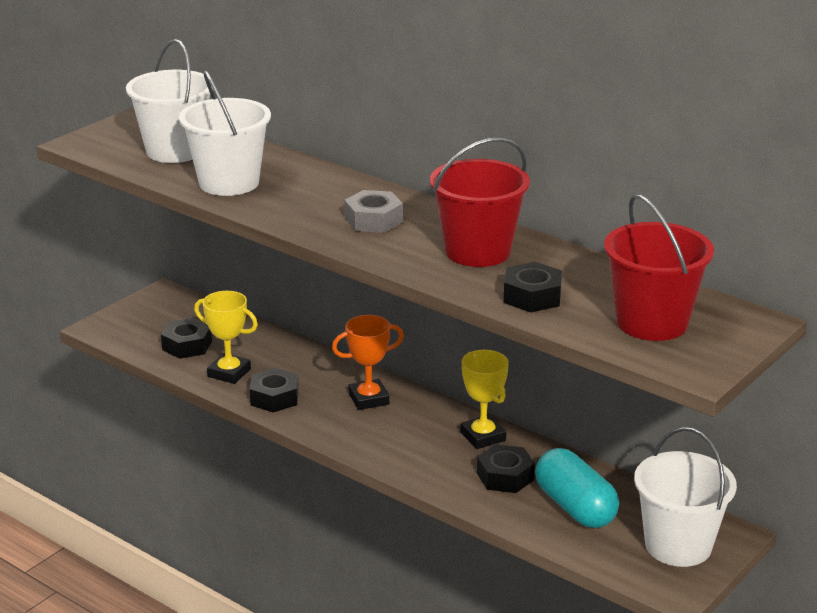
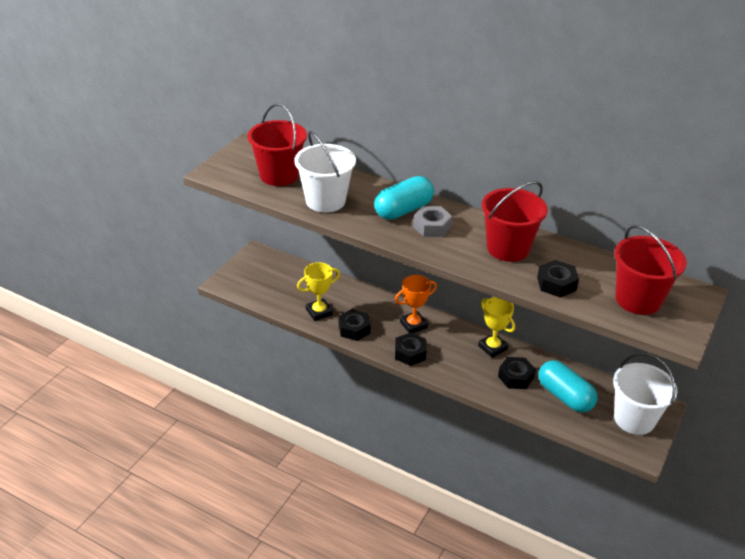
camera: 10 degrees left, 10 degrees up
white bucket [126,39,213,163] -> red bucket [248,103,307,186]
black nut [161,318,212,359] -> black nut moved to [395,332,426,366]
yellow trophy [194,291,258,384] -> yellow trophy turned 45 degrees counterclockwise [297,262,340,321]
none -> turquoise capsule [374,176,434,220]

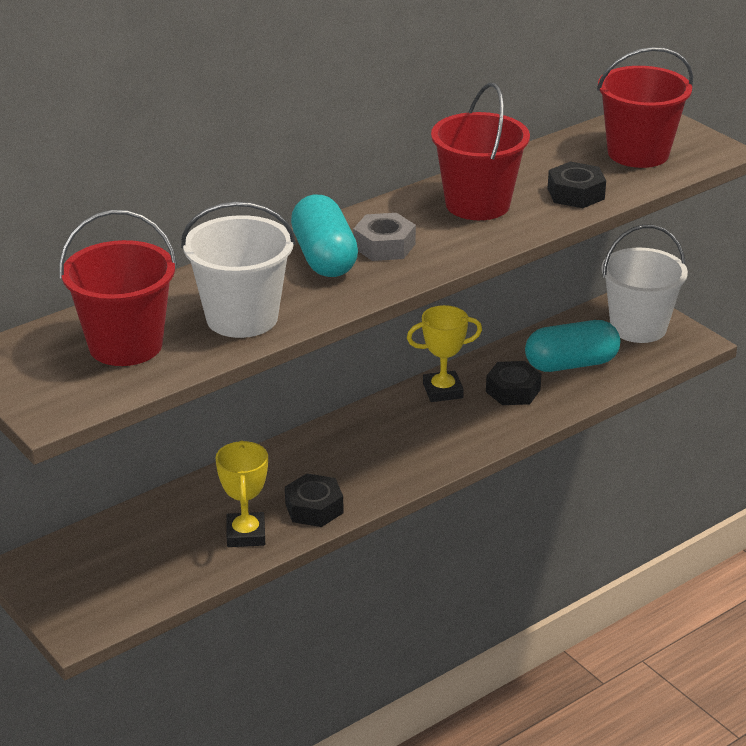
camera: 65 degrees left, 5 degrees down
orange trophy [395,275,437,333] -> none
black nut [395,332,426,366] -> none

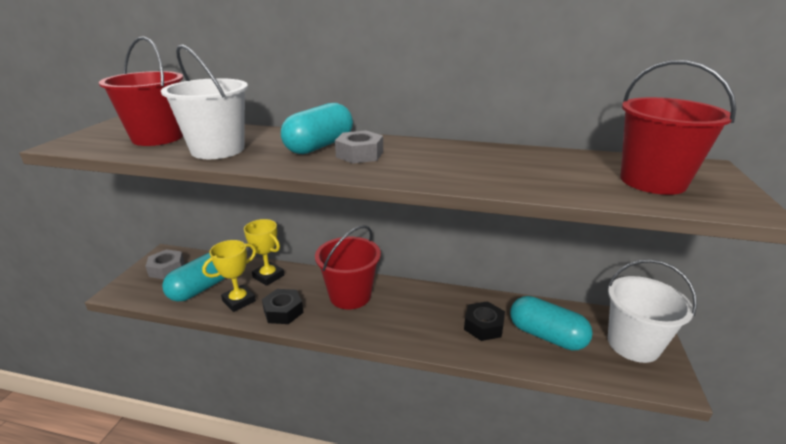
camera: 50 degrees right, 5 degrees down
yellow trophy [407,305,482,402] -> yellow trophy moved to [244,219,284,286]
red bucket [431,83,530,220] -> red bucket moved to [315,225,381,309]
black nut [548,161,606,208] -> none
none -> grey nut [145,249,184,279]
none -> turquoise capsule [162,253,225,301]

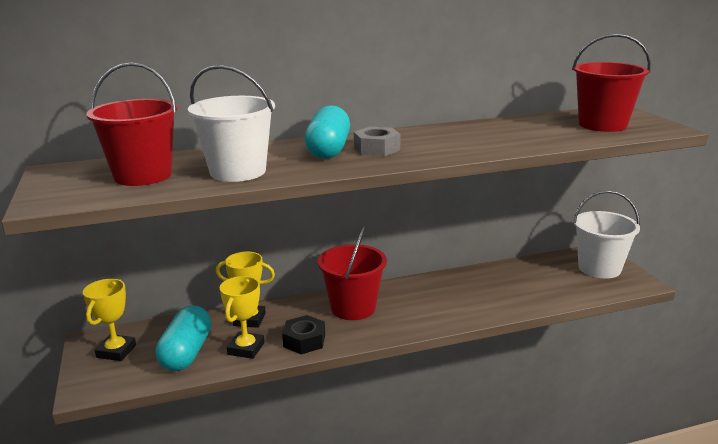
camera: 30 degrees left, 5 degrees down
grey nut [145,249,184,279] -> yellow trophy [83,279,136,361]
black nut [464,301,505,341] -> none
turquoise capsule [510,296,593,351] -> none

